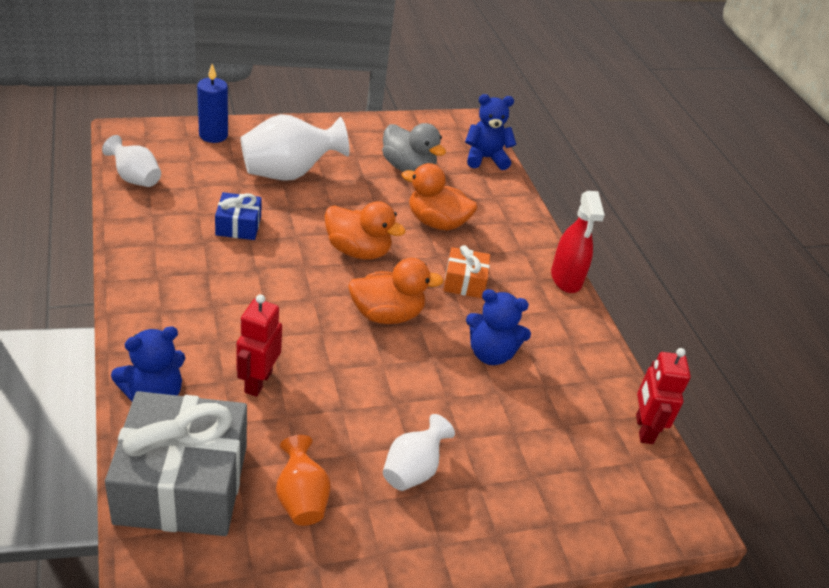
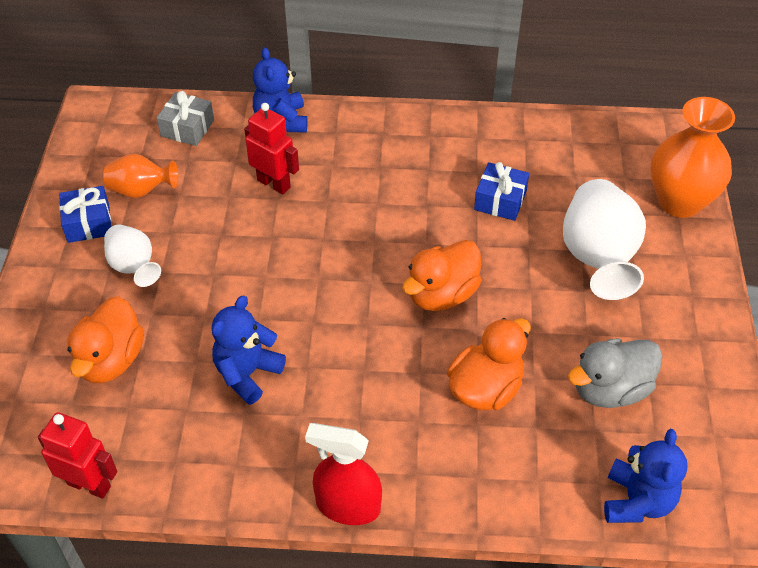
camera: 115 degrees right, 10 degrees up
white vase [102,135,161,187] -> none
grey gift [105,391,247,536] -> grey gift [157,91,214,146], size x0.48
blue candle [197,64,228,143] -> orange vase [650,97,735,218]
orange duck [348,258,444,324] -> orange duck moved to [67,296,144,383]
orange gift [443,245,490,298] -> none
none -> blue gift [59,186,111,243]

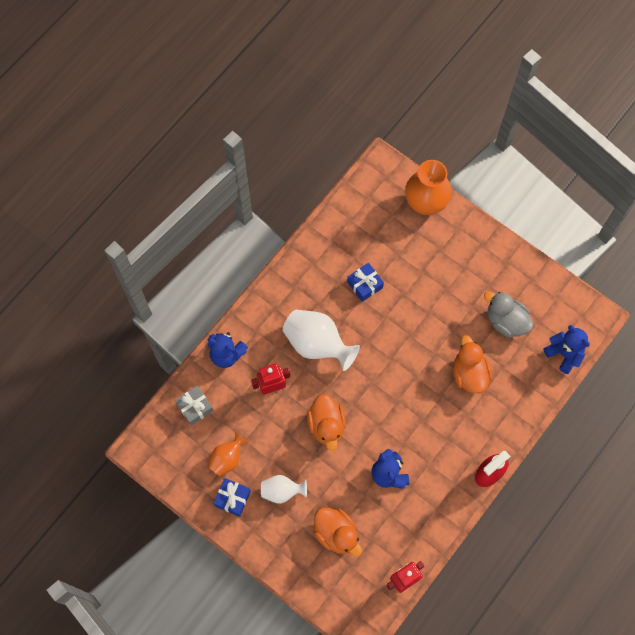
camera: 55 degrees left, 20 degrees up
orange duck [402,240,482,311] -> orange duck moved to [307,394,346,451]
white vase [563,179,646,300] -> white vase moved to [283,310,360,371]
grey duck [568,338,663,408] -> grey duck turned 120 degrees clockwise [484,292,534,338]

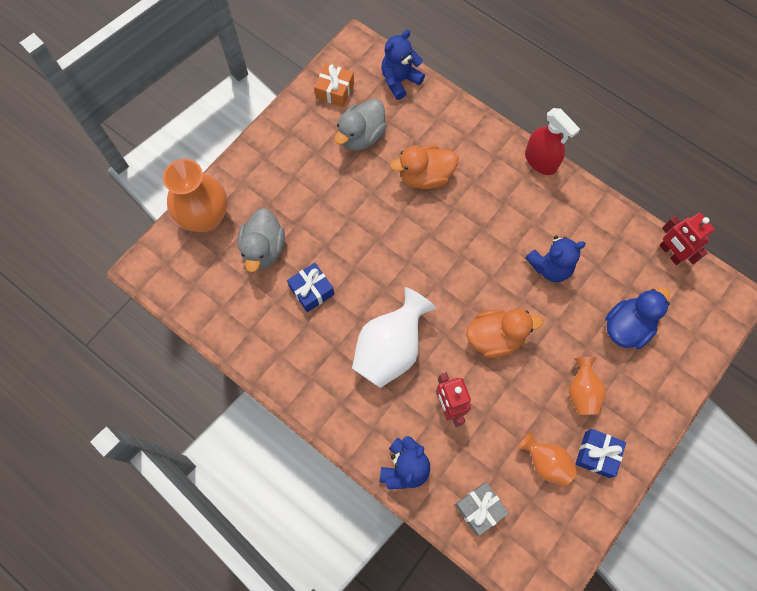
camera: 90 degrees left, 0 degrees up
white vase [261,475,307,504] -> orange vase [568,357,606,415]
orange duck [314,507,362,557] -> blue duck [606,287,670,349]
none -> grey duck [238,208,285,272]
none -> orange gift [314,63,354,107]

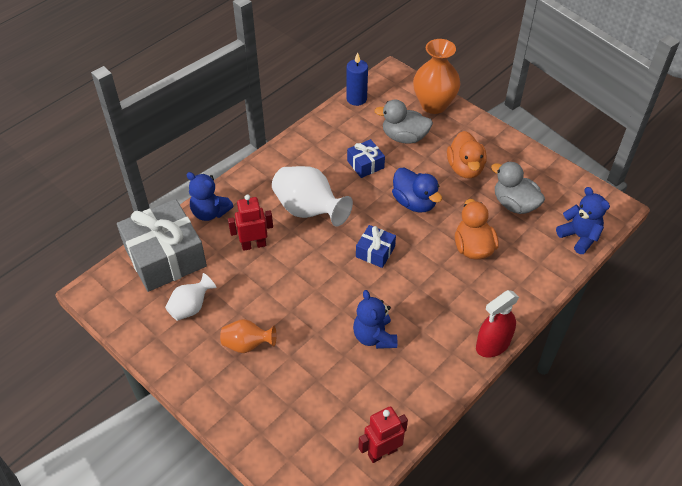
camera: 95 degrees right, 20 degrees down
orange gift [314,63,354,107] -> none
grey gift [455,482,509,536] -> grey gift [117,199,207,292], size x2.10
orange duck [466,309,543,358] -> orange duck moved to [447,131,487,179]
orange vase [518,431,578,486] -> white vase [165,273,216,321]
blue gift [575,429,626,478] -> blue gift moved to [356,225,396,268]
blue duck [606,287,670,349] -> blue duck moved to [392,168,442,212]
none -> blue candle [346,52,368,106]

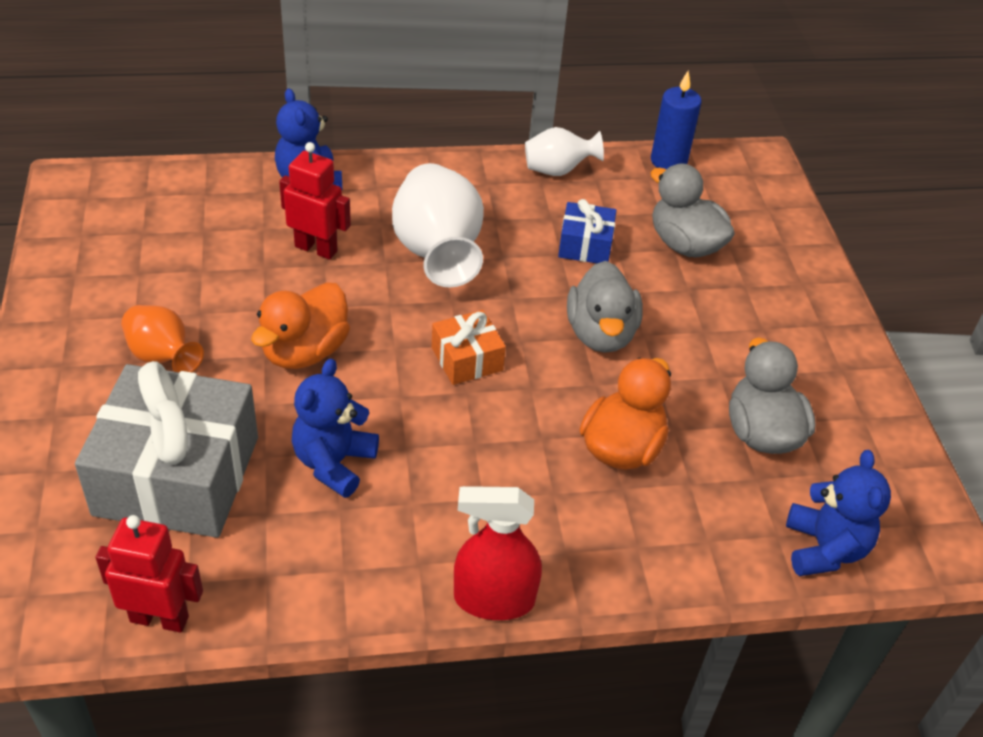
camera: 35 degrees right, 5 degrees down
grey gift [117,199,207,292] -> grey gift moved to [75,361,258,538]
white vase [165,273,216,321] -> white vase moved to [525,127,604,176]
blue gift [356,225,396,268] -> orange gift [432,310,506,385]
blue duck [392,168,442,212] -> grey duck [567,261,643,353]
orange vase [413,39,461,114] -> none
orange duck [447,131,487,179] -> orange duck moved to [251,282,350,369]

